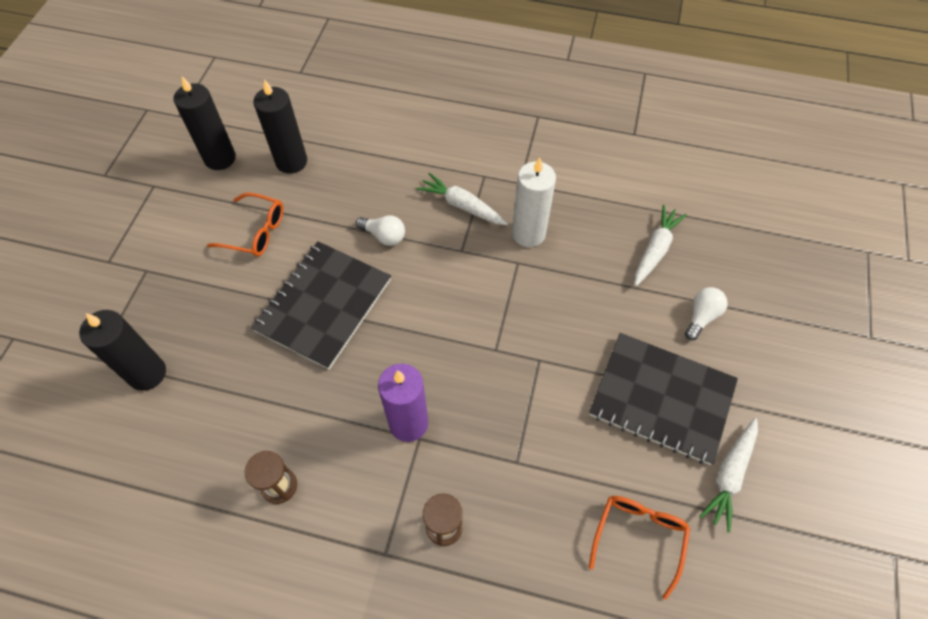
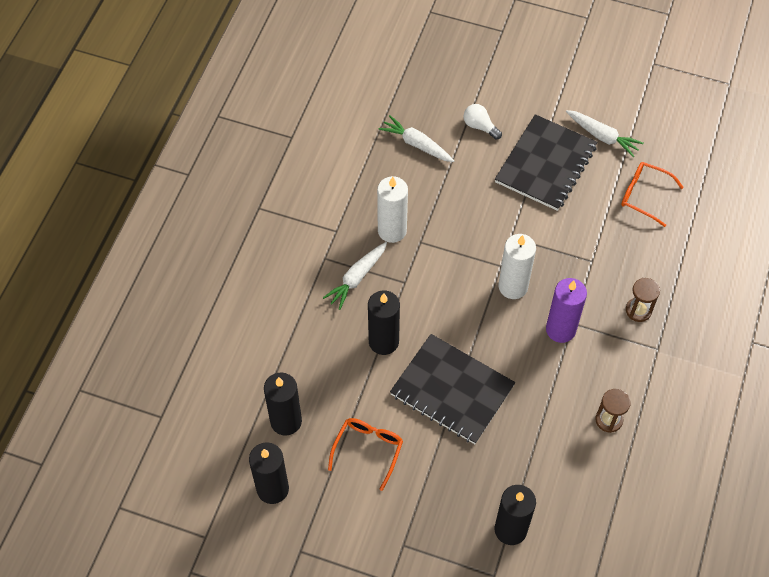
camera: 85 degrees left, 0 degrees up
white light bulb [356,215,405,246] -> black candle [368,290,400,355]
none -> white candle [498,234,536,299]

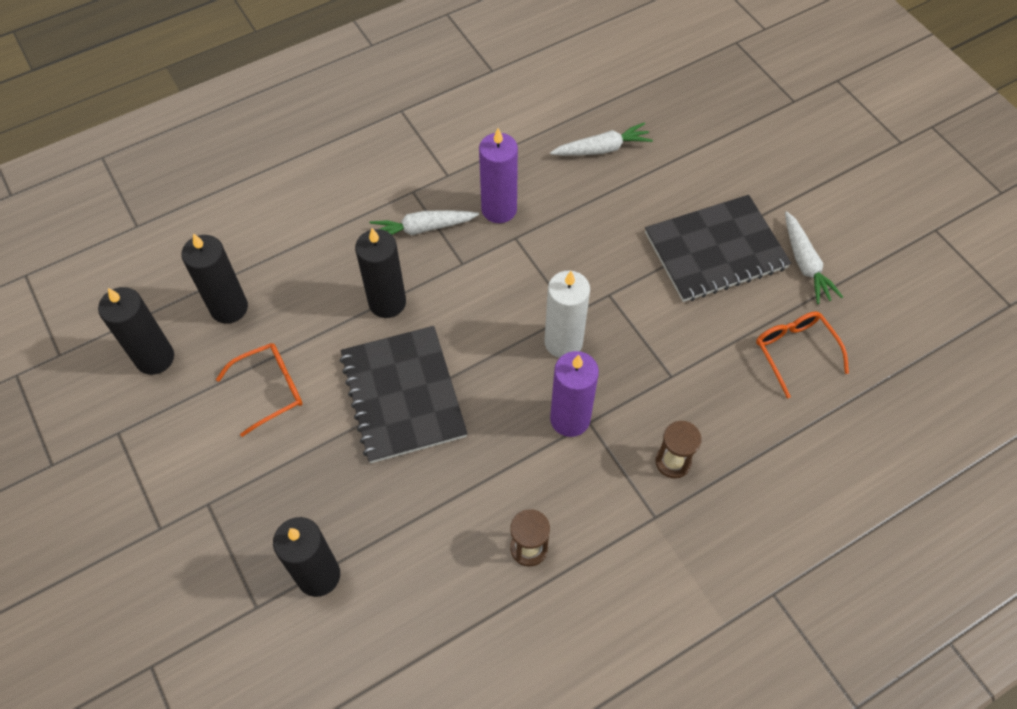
camera: 40 degrees right, 0 degrees up
white candle [377,176,408,243] -> purple candle [479,128,518,223]
white carrot [378,115,454,162] -> white carrot turned 90 degrees clockwise [550,122,653,156]
white light bulb [464,104,502,140] -> none

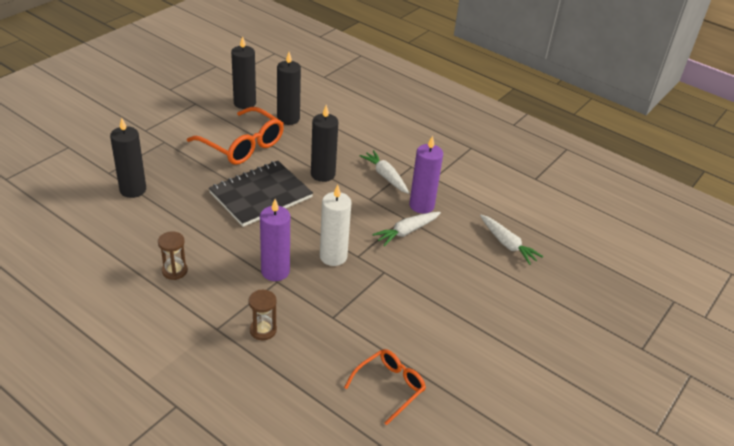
camera: 65 degrees right, 20 degrees down
orange glasses [216,343,303,437] -> orange glasses [187,107,284,165], size x1.64
black notebook [645,195,791,302] -> none
white carrot [785,211,843,304] -> white carrot moved to [372,212,441,246]

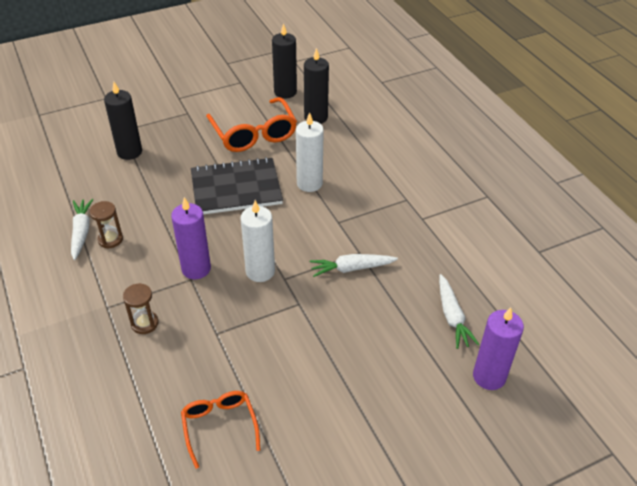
camera: 30 degrees right, 5 degrees up
black candle [311,105,338,182] -> white candle [296,112,324,192]
orange glasses [344,349,426,425] -> orange glasses turned 90 degrees counterclockwise [181,391,260,469]
white carrot [359,150,409,194] -> white carrot moved to [71,199,94,260]
purple candle [409,136,443,214] -> purple candle moved to [473,307,524,390]

